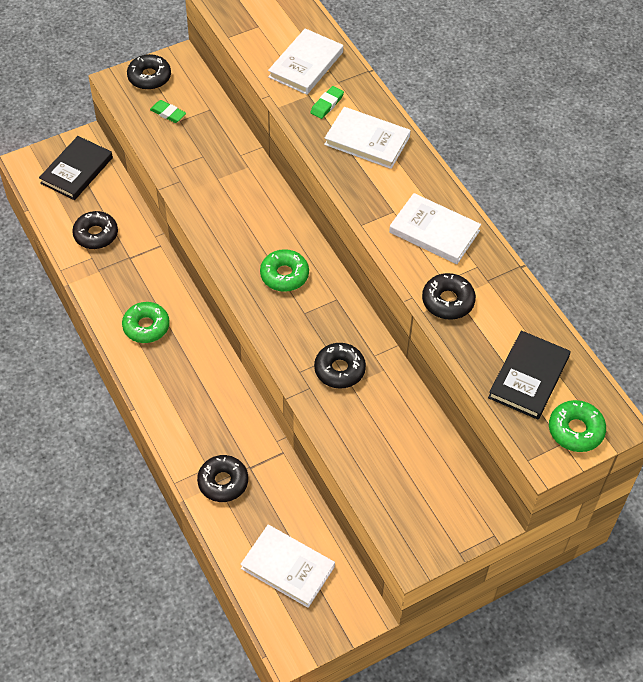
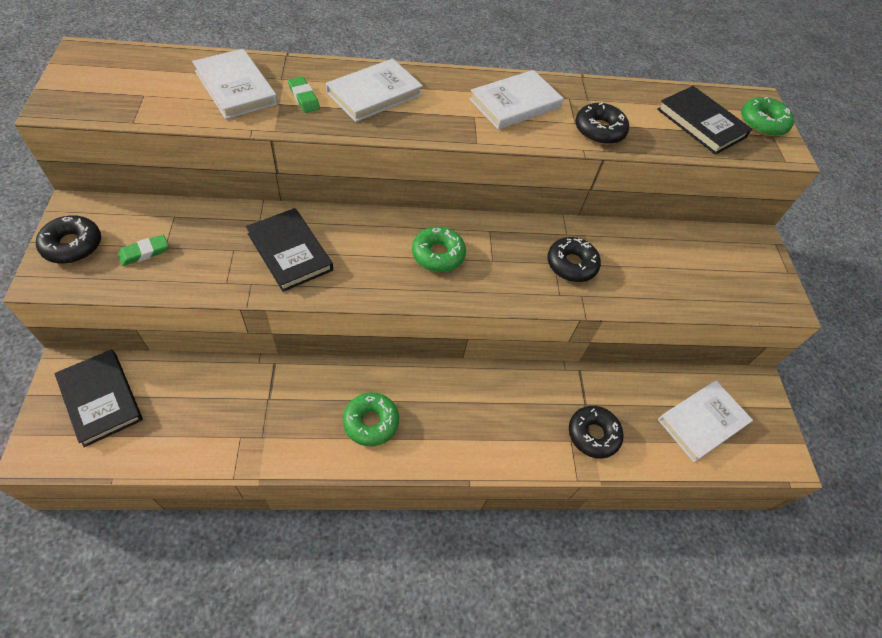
camera: 70 degrees left, 0 degrees up
black donut [72,211,118,249] -> none
none -> black book [246,208,333,292]

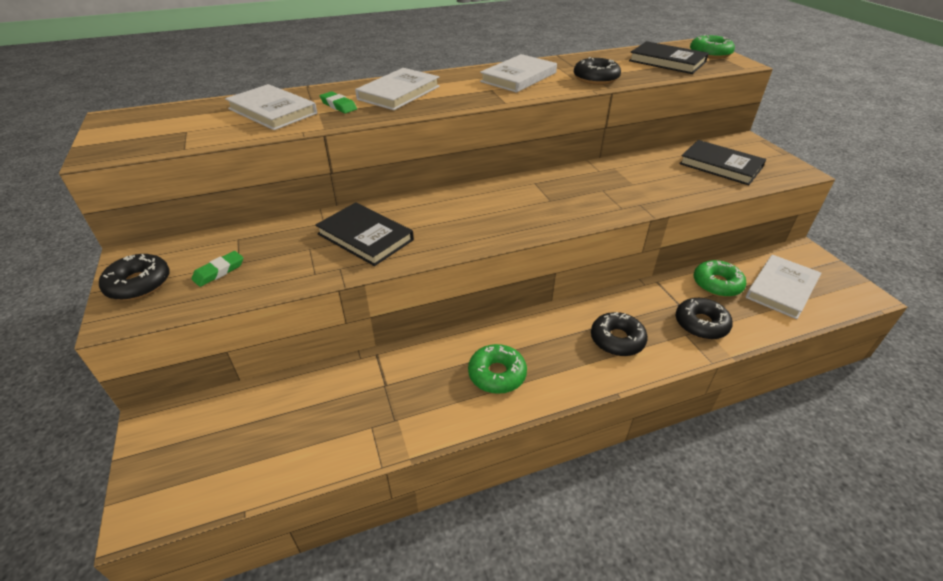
camera: 10 degrees left, 15 degrees down
black book [54,349,143,447] -> black book moved to [679,140,766,185]
green donut [412,227,466,272] -> green donut moved to [693,260,746,297]
black donut [547,237,601,282] -> black donut moved to [591,312,648,356]

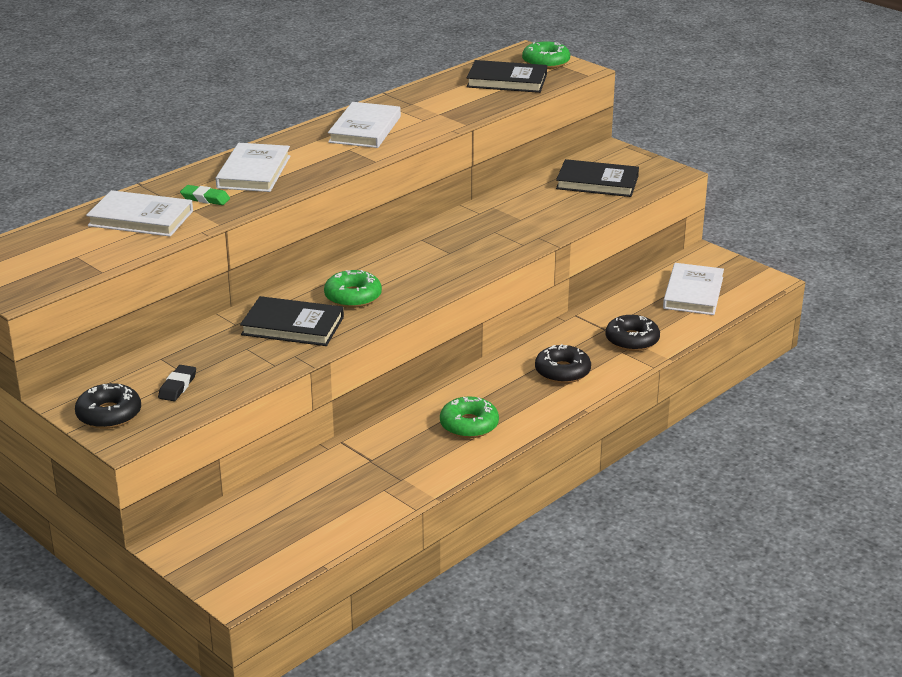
camera: 25 degrees left, 10 degrees down
green eraser [192,251,243,287] -> black eraser [158,365,196,401]
black donut [574,57,621,85] -> none
green donut [693,260,746,297] -> green donut moved to [324,270,382,308]

